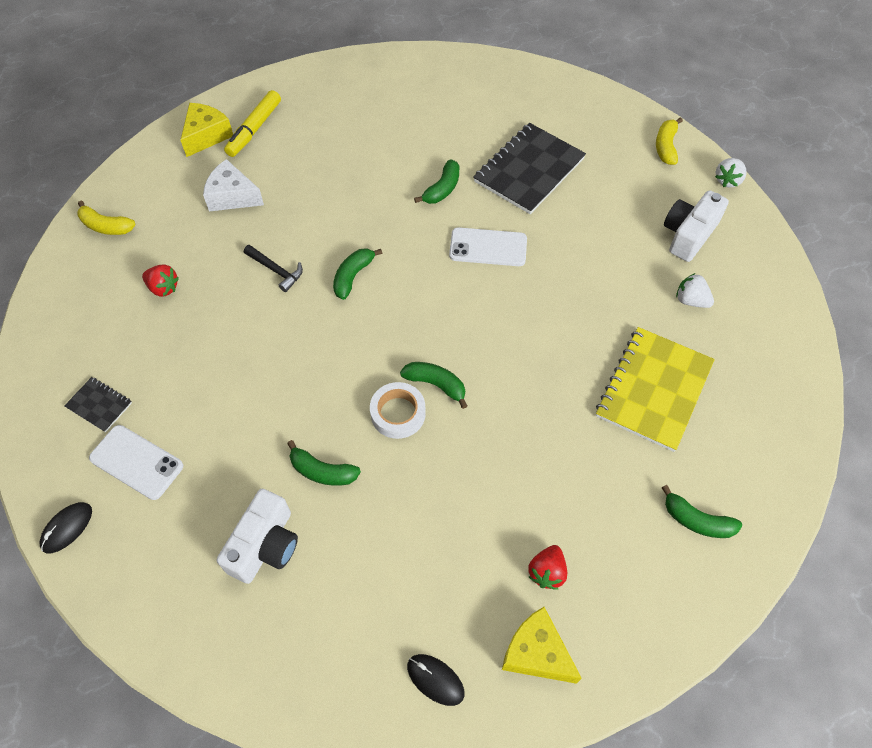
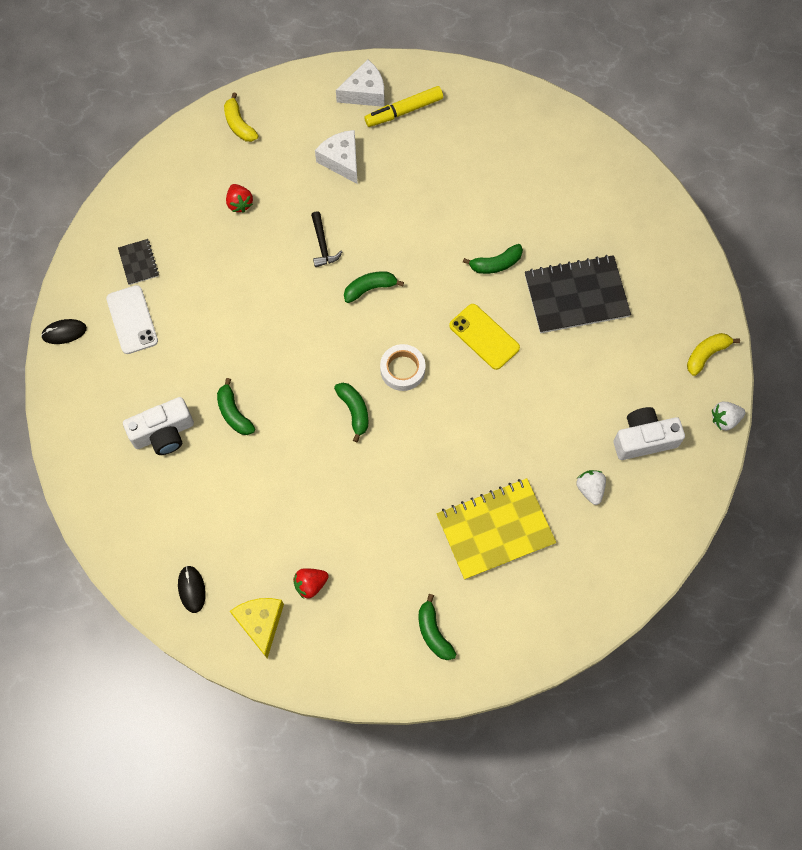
camera: 40 degrees right, 10 degrees up
yellow cheese [180,103,233,157] -> white cheese [336,59,384,107]
white tape [370,382,426,439] -> white tape moved to [380,344,426,391]
white phone [449,227,527,266] -> yellow phone [449,304,520,370]

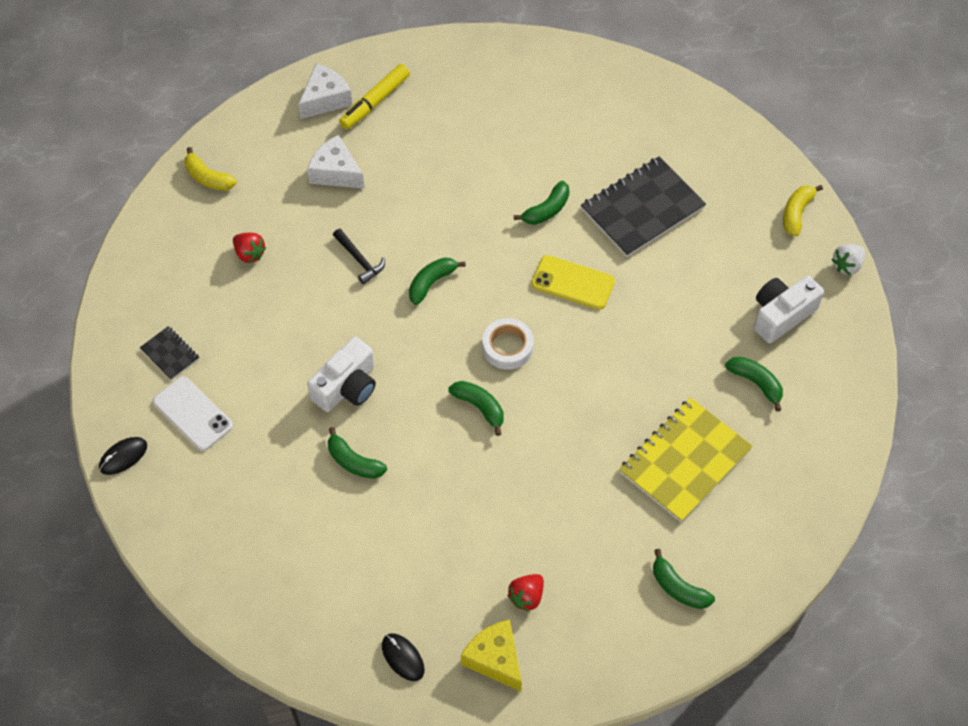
camera: 25 degrees left, 10 degrees down
white camera [123,397,194,455] -> white camera moved to [307,337,376,412]
white strawberry [576,470,606,505] -> green banana [725,357,783,411]

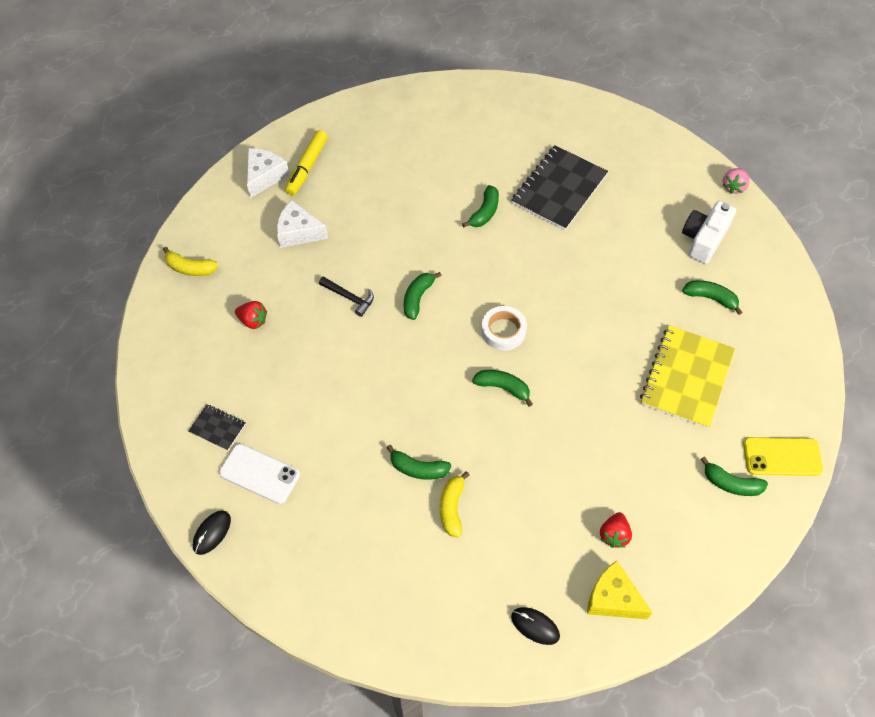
camera: 20 degrees left, 0 degrees up
white camera [307,337,376,412] -> none
yellow phone [531,255,615,310] -> yellow phone moved to [743,437,823,476]
yellow banana [783,185,823,236] -> yellow banana moved to [440,471,469,537]
white strawberry [831,244,865,275] -> pink strawberry [723,168,749,194]

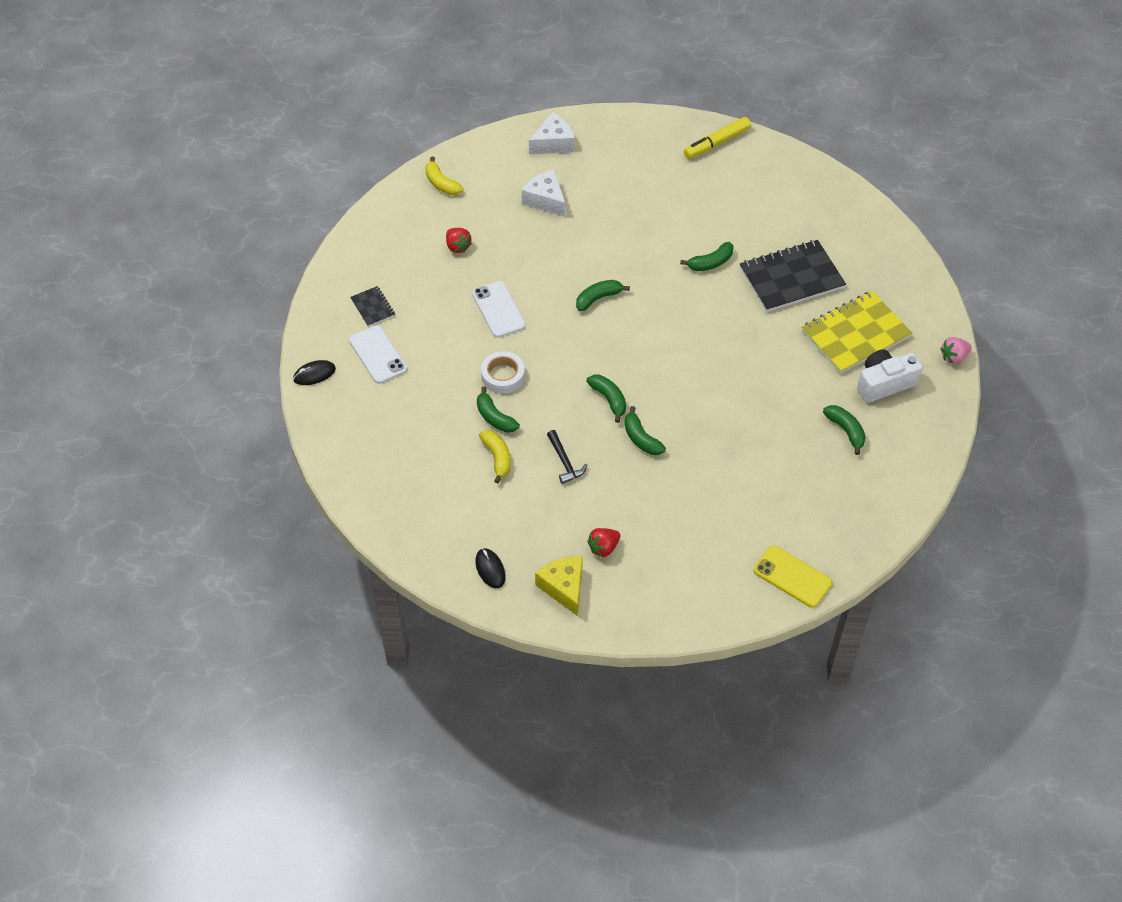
camera: 35 degrees right, 5 degrees down
yellow marker [285,130,328,195] -> yellow marker moved to [684,117,751,159]
black hammer [319,276,374,317] -> black hammer moved to [547,430,587,484]
yellow banana [440,471,469,537] -> yellow banana turned 120 degrees clockwise [479,430,511,483]
white tape [481,306,527,351] -> white tape moved to [481,351,525,394]
yellow notebook [640,325,735,429] -> yellow notebook moved to [801,291,913,374]
green banana [700,456,768,496] -> green banana moved to [624,406,666,455]
none -> white phone [472,281,526,338]

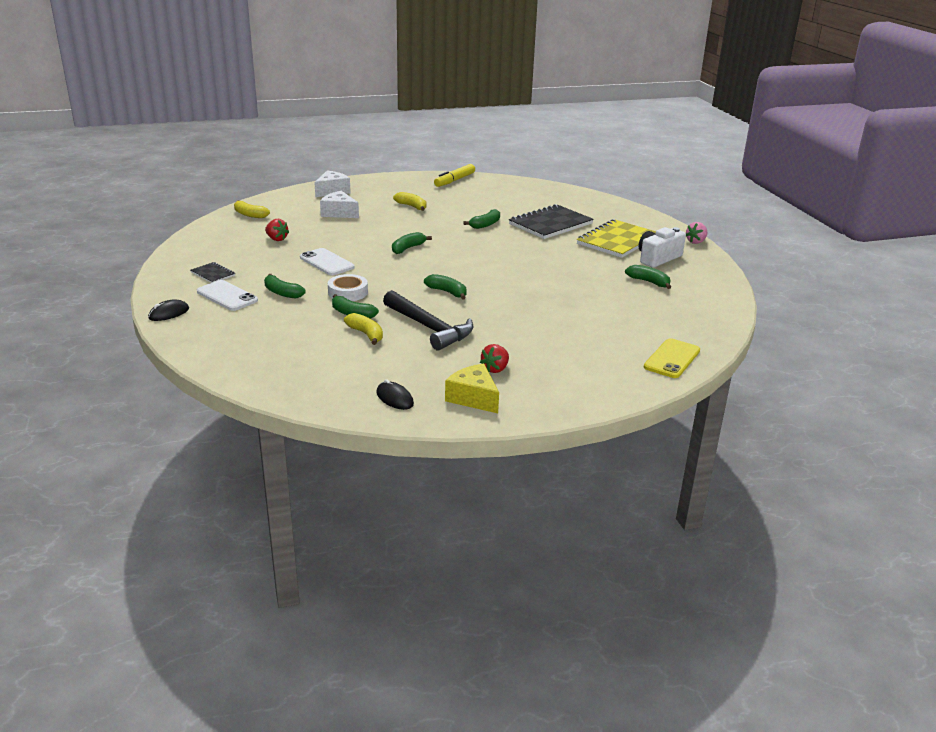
camera: 20 degrees left, 25 degrees down
black hammer [547,430,587,484] -> black hammer [383,290,473,350], size x1.94
green banana [624,406,666,455] -> green banana moved to [264,274,306,298]
yellow phone [753,545,832,608] -> yellow phone turned 75 degrees counterclockwise [644,338,700,378]
none -> yellow banana [393,192,426,211]

